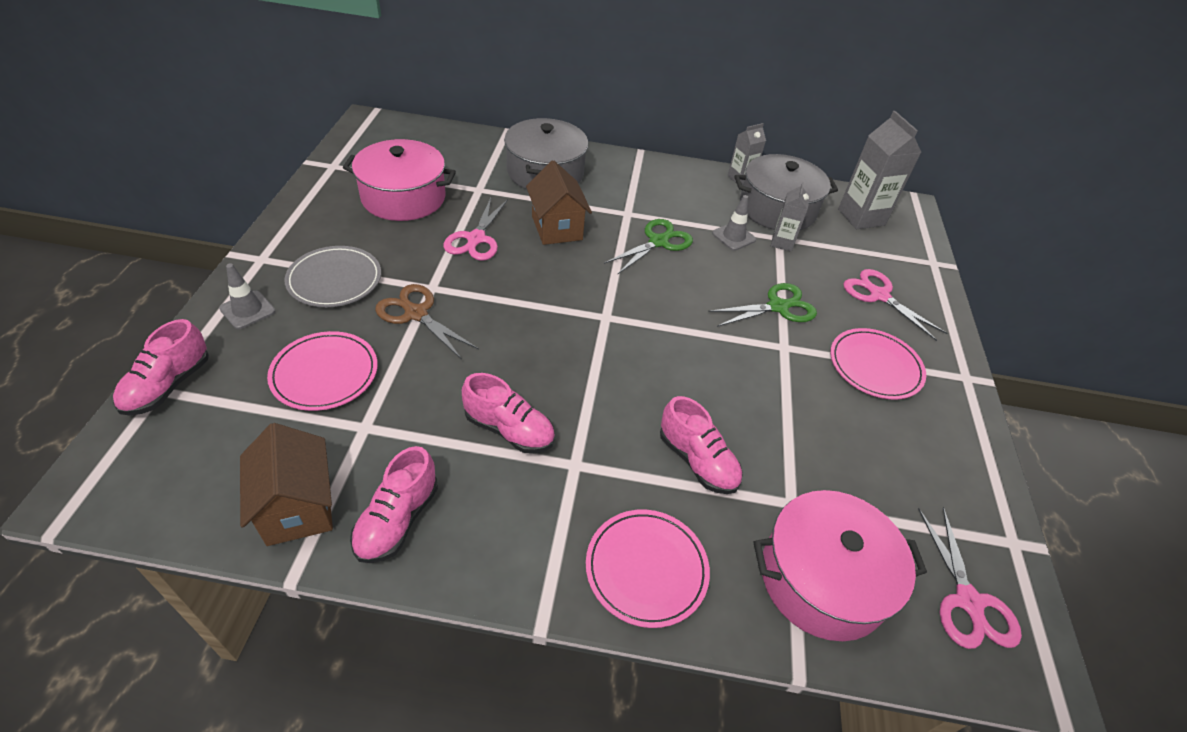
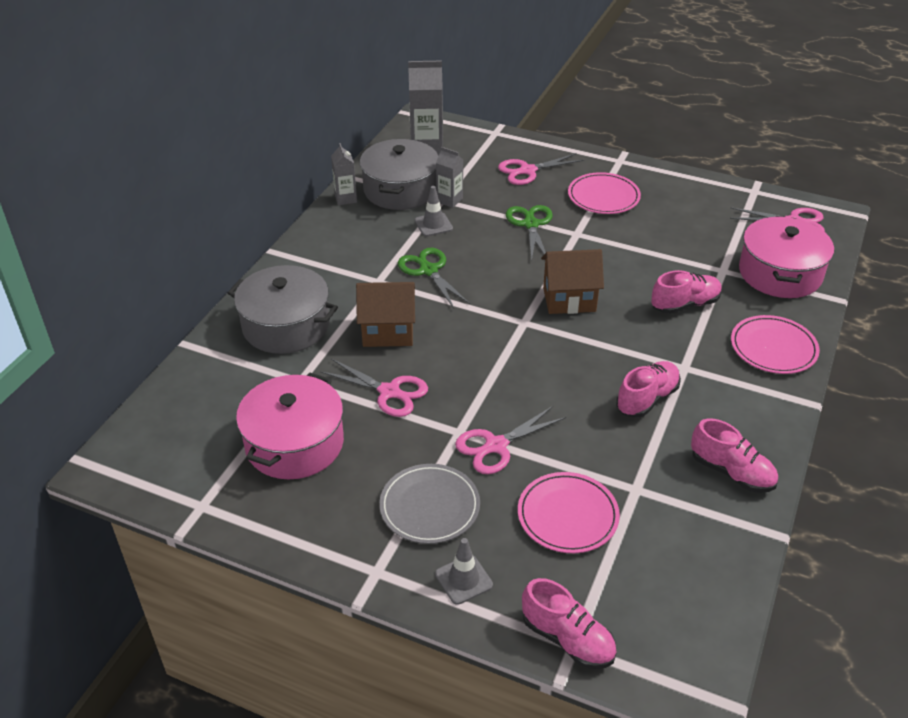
camera: 70 degrees left, 5 degrees down
brown house [240,423,333,546] -> brown house moved to [541,249,604,314]
brown scissors [375,284,479,360] -> pink scissors [455,406,566,474]

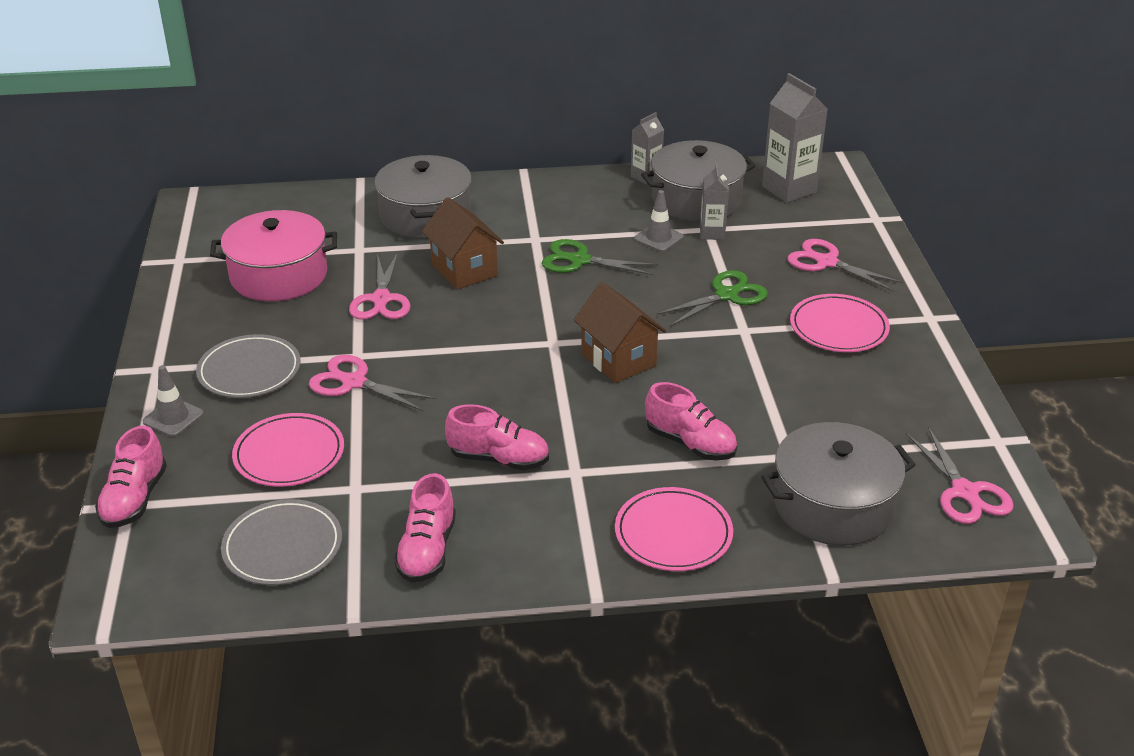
camera: 60 degrees right, 5 degrees down
green scissors [398,248,470,309] -> green scissors turned 105 degrees counterclockwise [542,239,658,275]
pink pot [739,216,834,298] -> grey pot [762,422,916,545]
none -> grey plate [221,499,342,585]

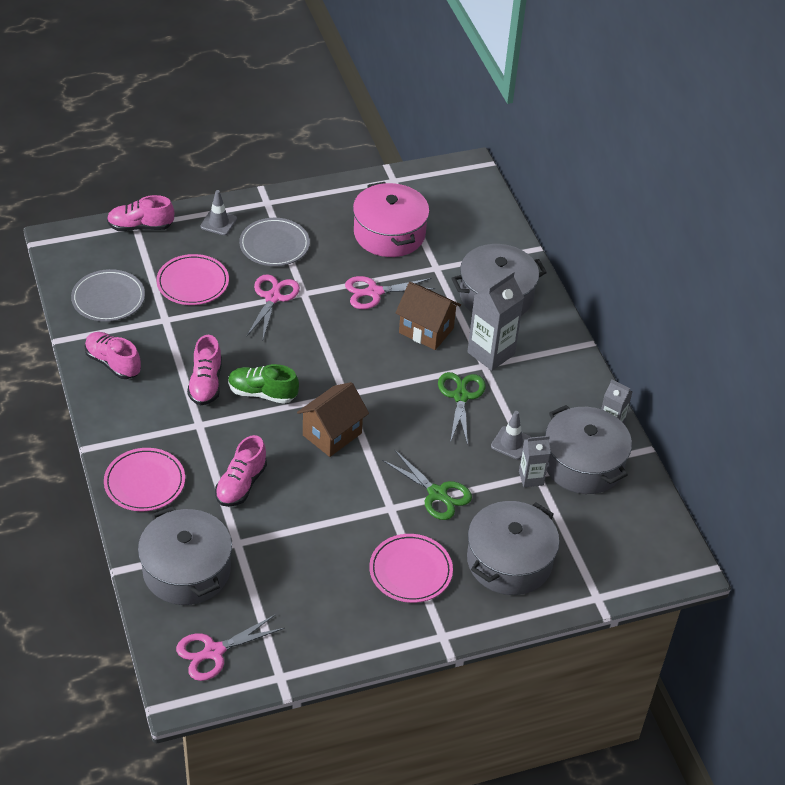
camera: 75 degrees right, 10 degrees up
pink shoe [394,473,456,582] -> pink shoe turned 45 degrees clockwise [85,332,141,379]
brown house [422,197,504,290] -> brown house turned 75 degrees clockwise [396,282,461,350]
grey carton [762,73,828,203] -> grey carton moved to [467,271,524,371]
pink scissors [787,239,903,292] -> grey pot [467,501,560,595]
none -> green shoe [228,364,299,404]

